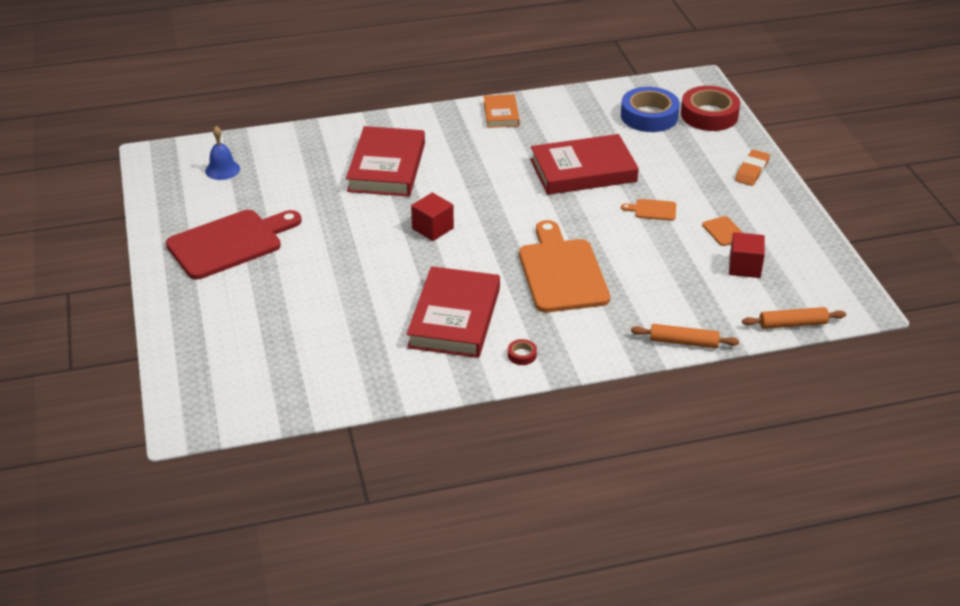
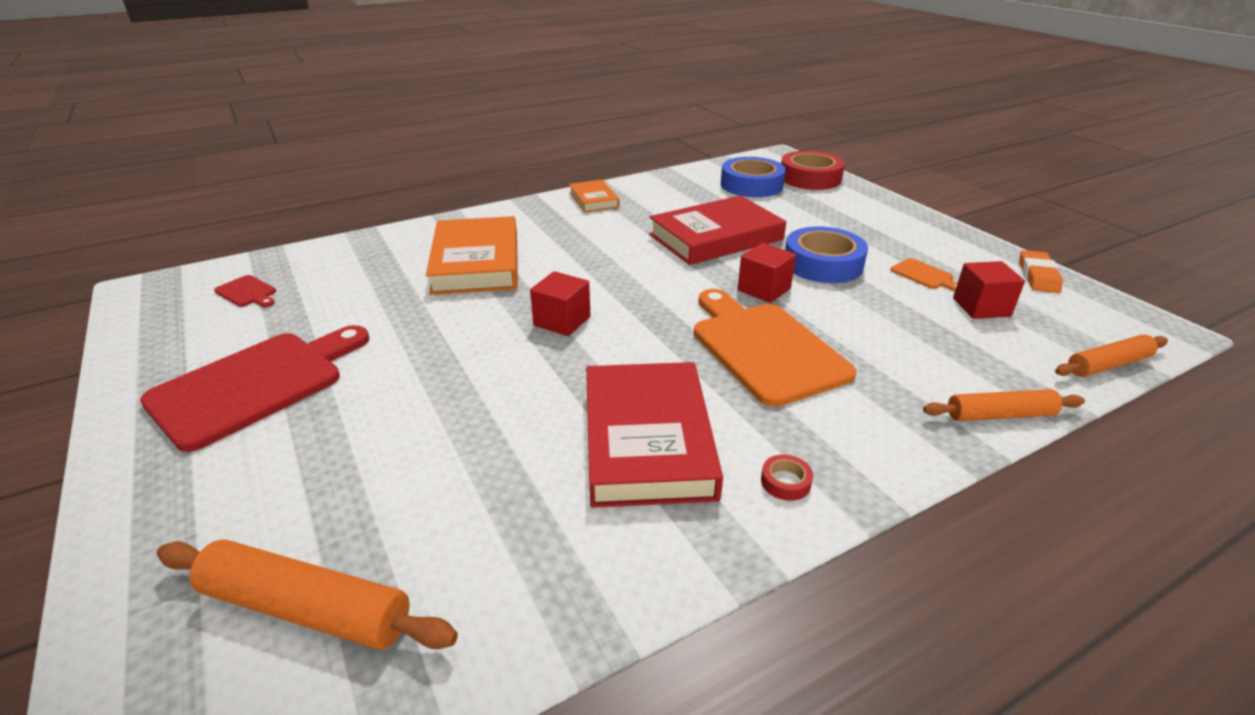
camera: 15 degrees left, 5 degrees down
blue bell [205,126,240,180] -> red cutting board [214,275,276,307]
red book [346,126,425,197] -> orange book [426,216,518,295]
orange cutting board [621,199,676,221] -> blue tape [785,226,868,283]
orange eraser [735,150,770,186] -> orange eraser moved to [1019,250,1063,293]
none -> orange rolling pin [157,539,458,650]
none -> red cube [738,243,796,303]

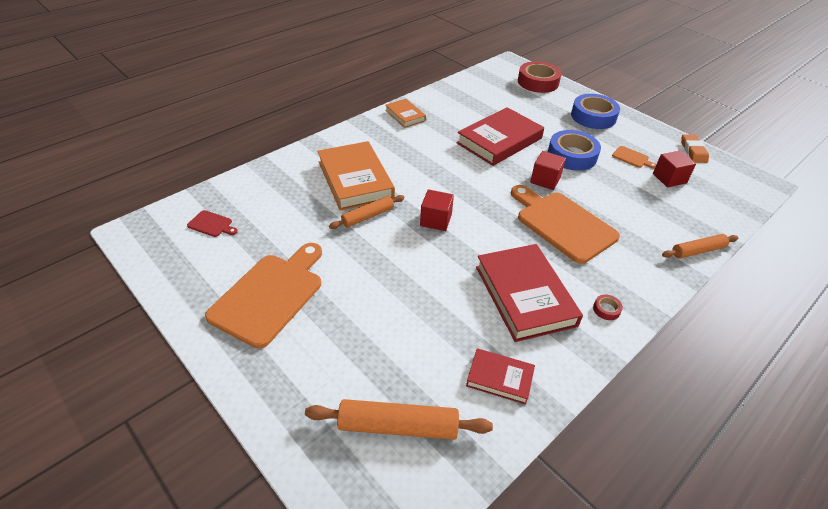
camera: 15 degrees left, 10 degrees up
red cutting board [140,325,369,452] -> orange cutting board [205,243,322,349]
blue tape [721,157,786,197] -> blue tape moved to [571,94,620,129]
orange rolling pin [1055,335,1168,377] -> orange rolling pin moved to [329,195,405,229]
none -> red book [466,348,535,405]

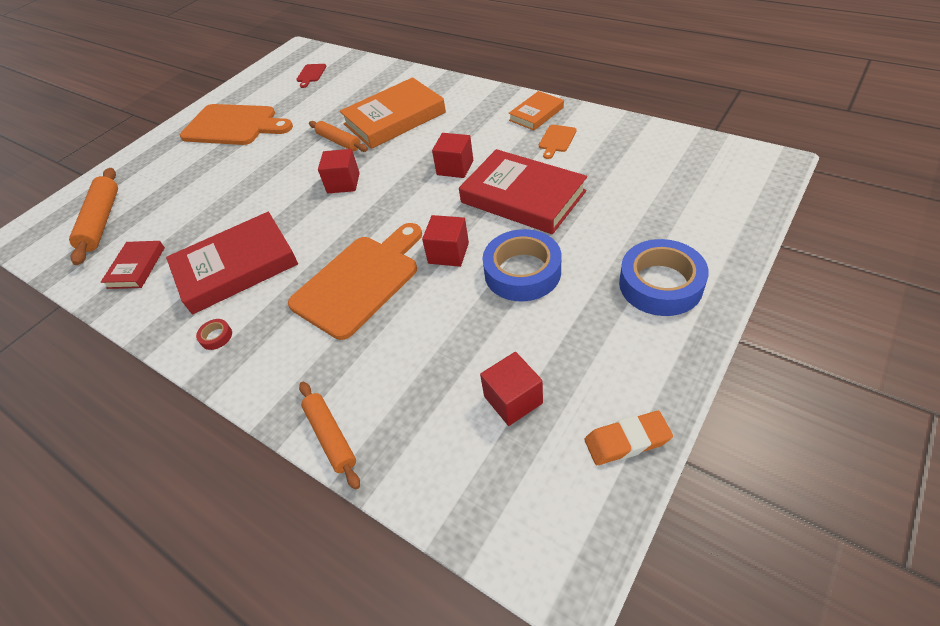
camera: 85 degrees right, 5 degrees up
red tape [518,61,562,93] -> none
orange cutting board [612,146,656,169] -> orange cutting board moved to [539,125,577,159]
none -> red cube [432,133,473,178]

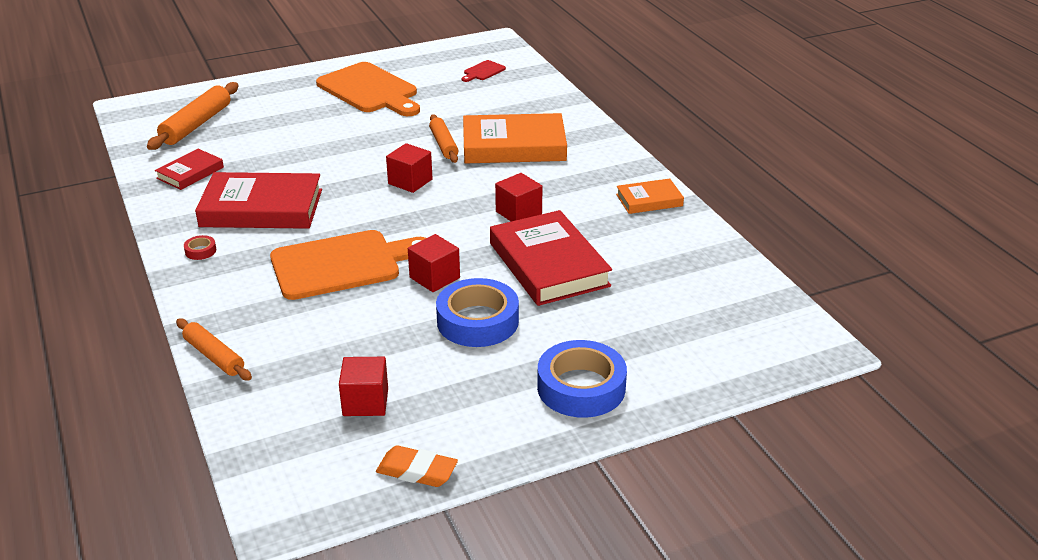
camera: 25 degrees right, 15 degrees down
orange rolling pin [299,382,360,490] -> orange rolling pin turned 45 degrees counterclockwise [176,318,252,380]
orange cutting board [539,125,577,159] -> none

